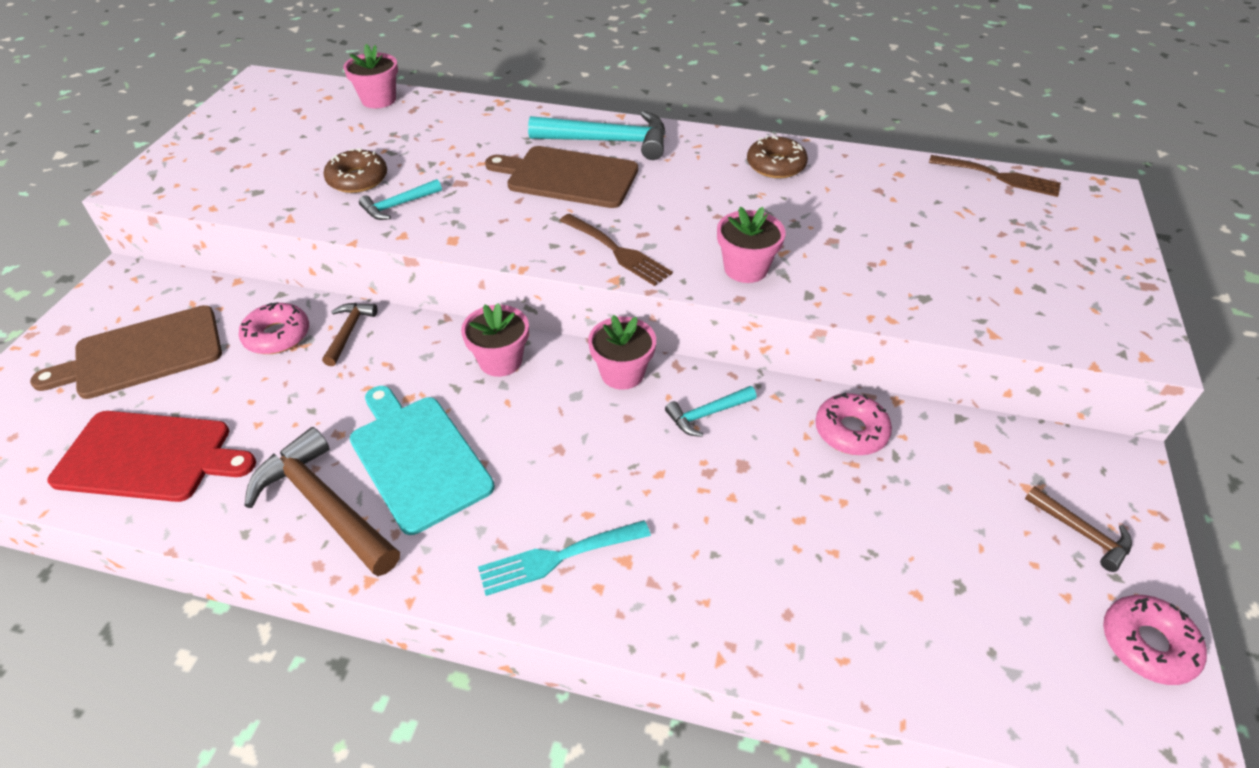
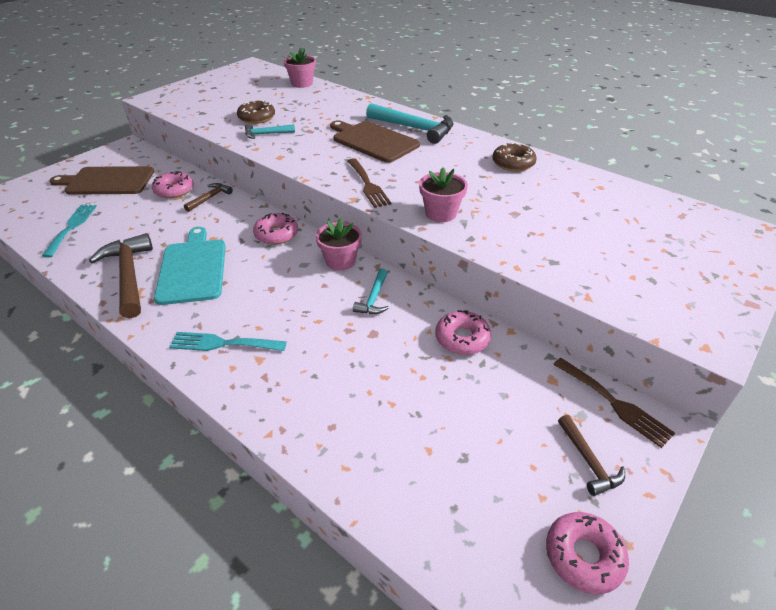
camera: 25 degrees right, 5 degrees down
red cutting board [47,411,256,502] -> turquoise fork [42,205,97,258]
pink flower pot [461,303,529,377] -> pink donut [253,213,298,245]
turquoise hammer [665,386,756,437] -> turquoise hammer turned 75 degrees counterclockwise [353,268,389,314]
brown fork [929,155,1061,197] -> brown fork moved to [553,358,675,448]

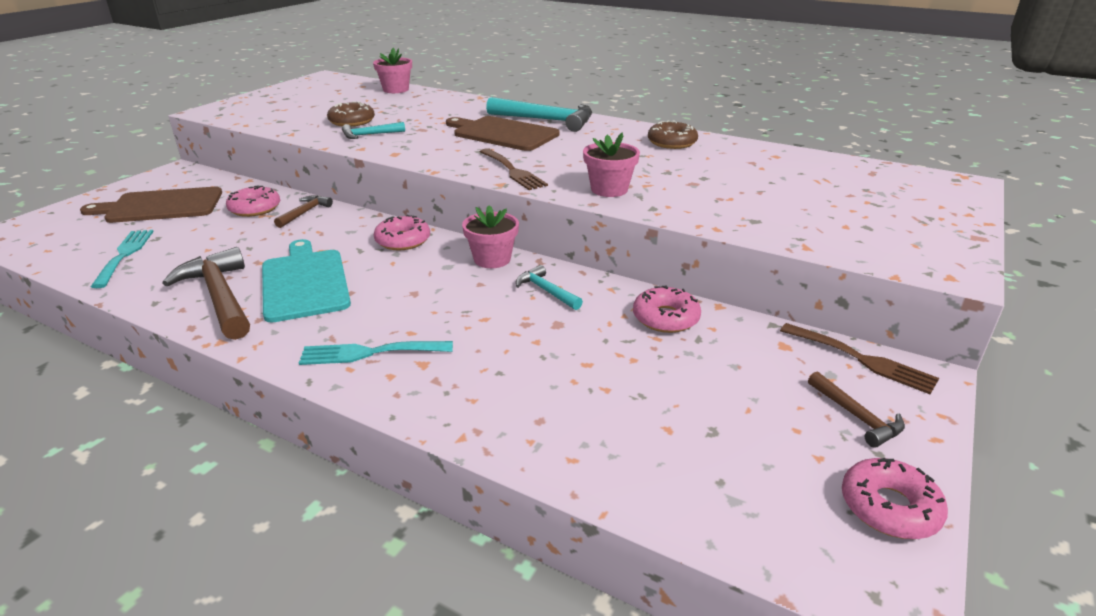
camera: 10 degrees left, 10 degrees down
turquoise hammer [353,268,389,314] -> turquoise hammer turned 135 degrees clockwise [516,265,583,310]

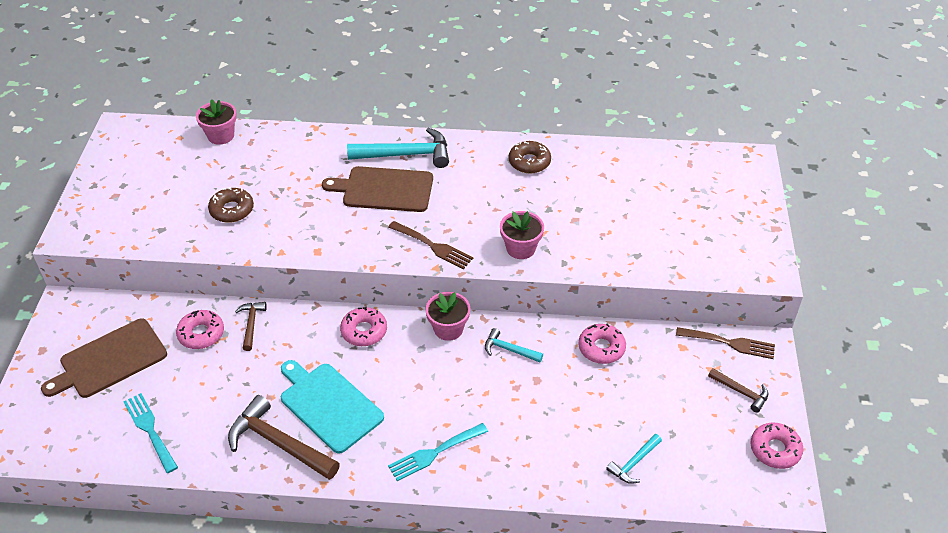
camera: 25 degrees left, 15 degrees up
turquoise hammer [342,122,405,139] -> turquoise hammer moved to [606,434,662,484]

